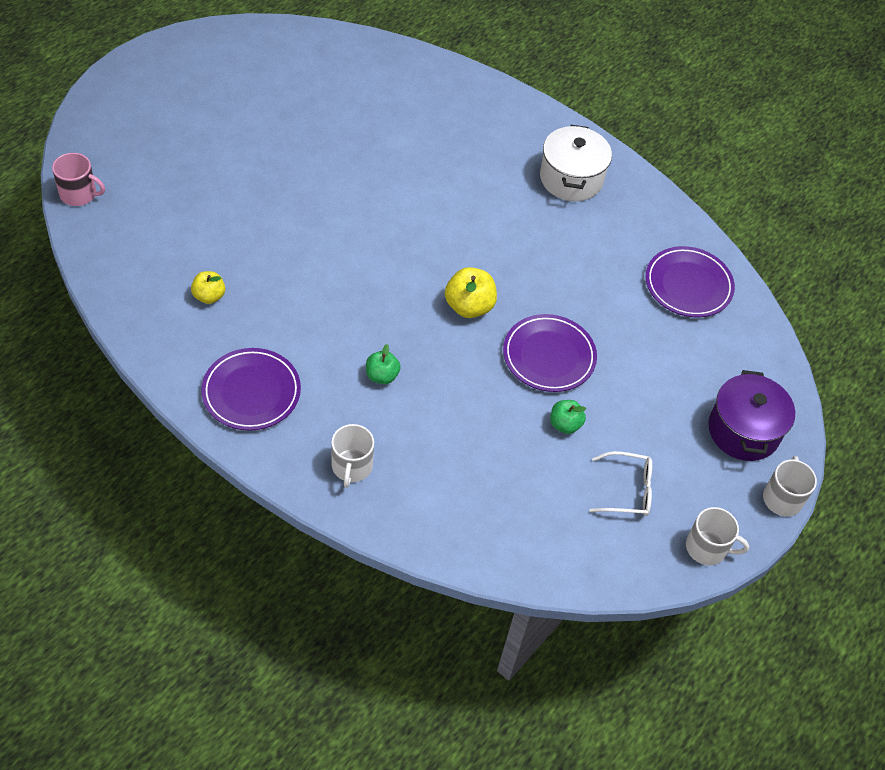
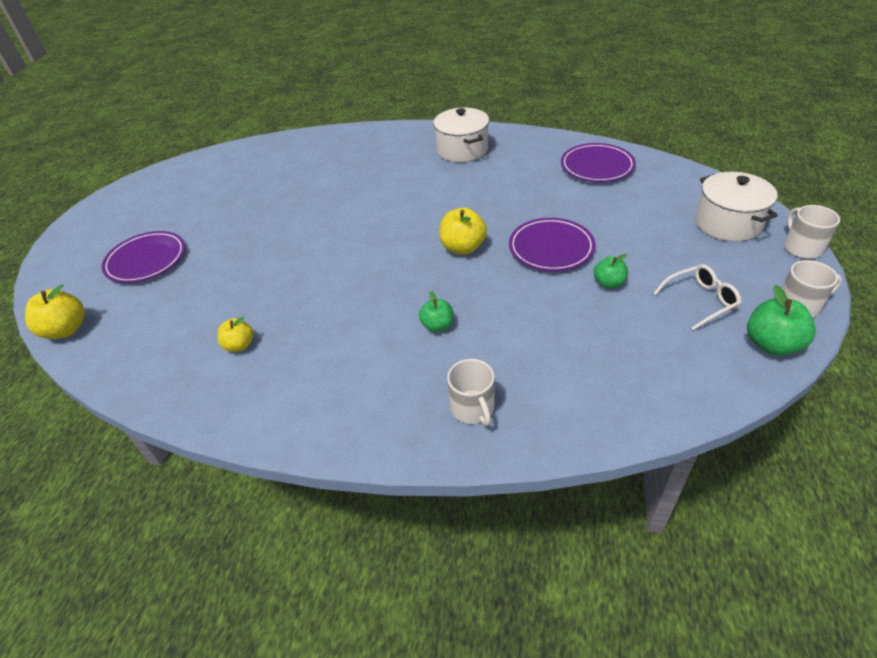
camera: 20 degrees left, 10 degrees down
pink mug [52,153,105,206] -> yellow apple [25,284,85,339]
purple plate [201,348,301,431] -> purple plate moved to [102,231,185,283]
purple pot [708,370,795,461] -> white pot [695,172,778,242]
none -> green apple [747,285,816,356]

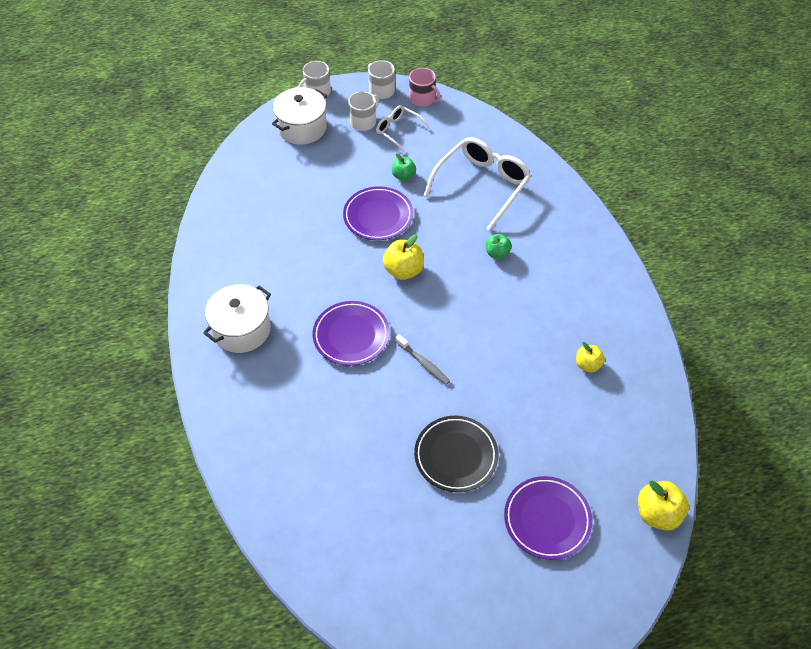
camera: 120 degrees left, 10 degrees up
white mug [447,359,495,426] -> white mug moved to [348,91,379,131]
purple plate [561,143,636,182] -> purple plate moved to [313,301,390,366]
green apple [747,285,816,356] -> pink mug [409,68,441,107]
none -> grey toothbrush [395,334,450,385]
none -> black plate [414,416,498,492]
none -> white glasses [423,137,531,231]

